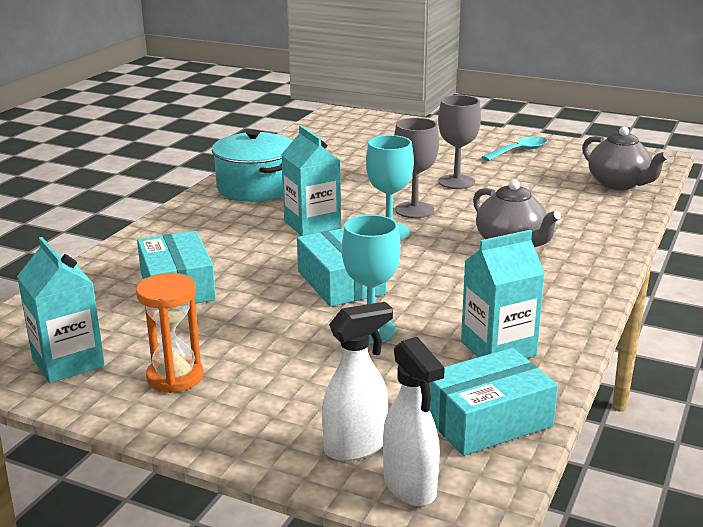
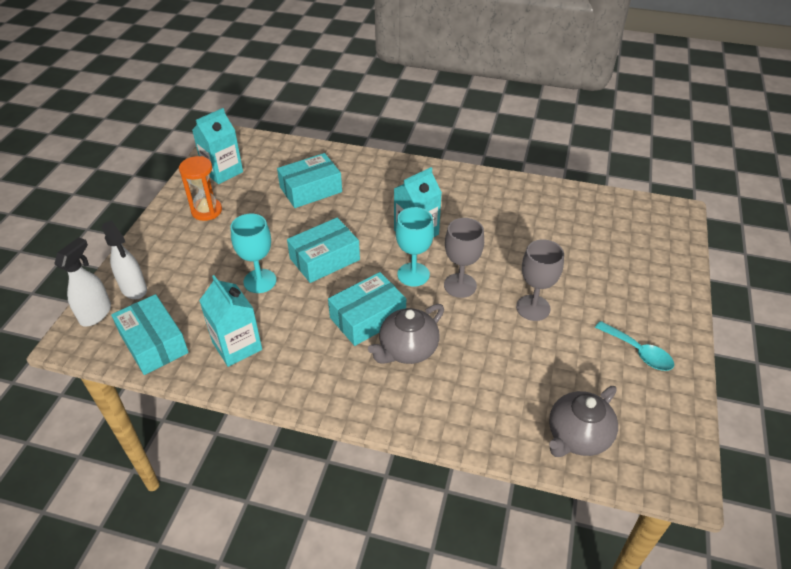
camera: 80 degrees right, 20 degrees up
turquoise pot [212,130,293,202] -> none
white spray bottle [383,337,445,506] -> white spray bottle turned 150 degrees clockwise [54,237,111,327]
none -> turquoise box [328,272,406,346]

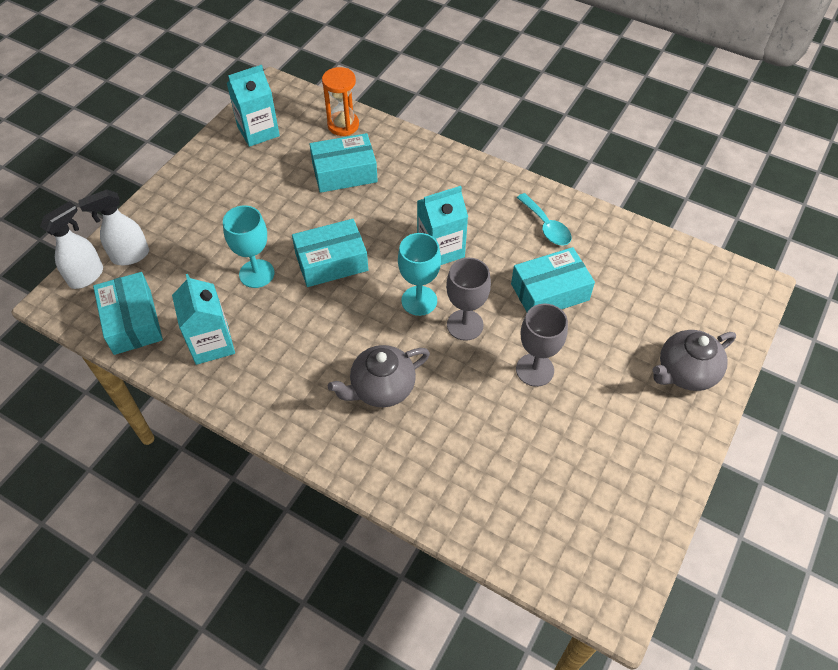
camera: 15 degrees right, 10 degrees up
white spray bottle [102,220,147,299] -> white spray bottle turned 90 degrees clockwise [78,189,149,265]
orange hourglass [179,156,222,221] -> orange hourglass moved to [322,67,359,136]
turquoise box [328,272,406,346] -> turquoise box moved to [511,247,595,312]
grey teapot [549,386,618,457] -> grey teapot moved to [653,330,736,391]
turquoise spoon [595,321,674,371] -> turquoise spoon moved to [517,193,571,246]

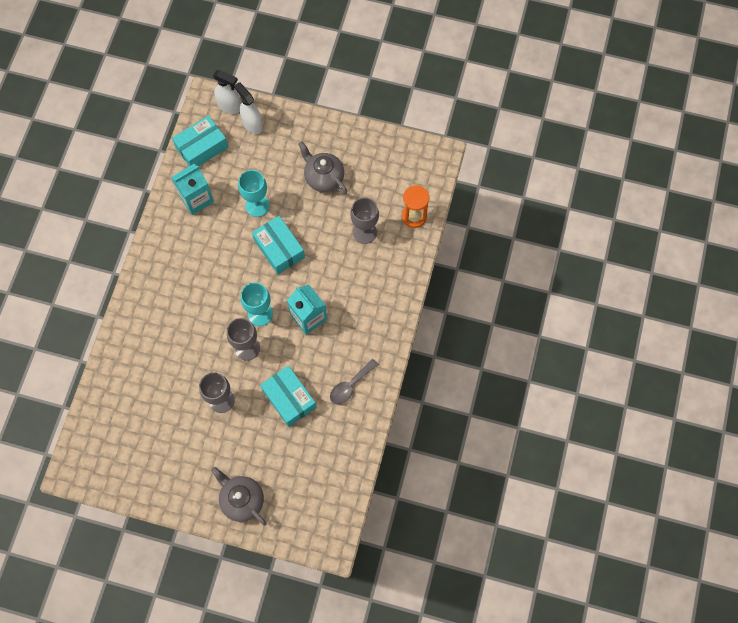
camera: 75 degrees right, 15 degrees up
turquoise carton [227,65,280,147] -> none
turquoise box [310,133,378,193] -> grey goblet [350,197,379,244]
grey teapot [328,345,430,407] -> grey teapot moved to [298,141,347,194]
turquoise spoon [517,193,571,246] -> grey spoon [330,359,378,404]

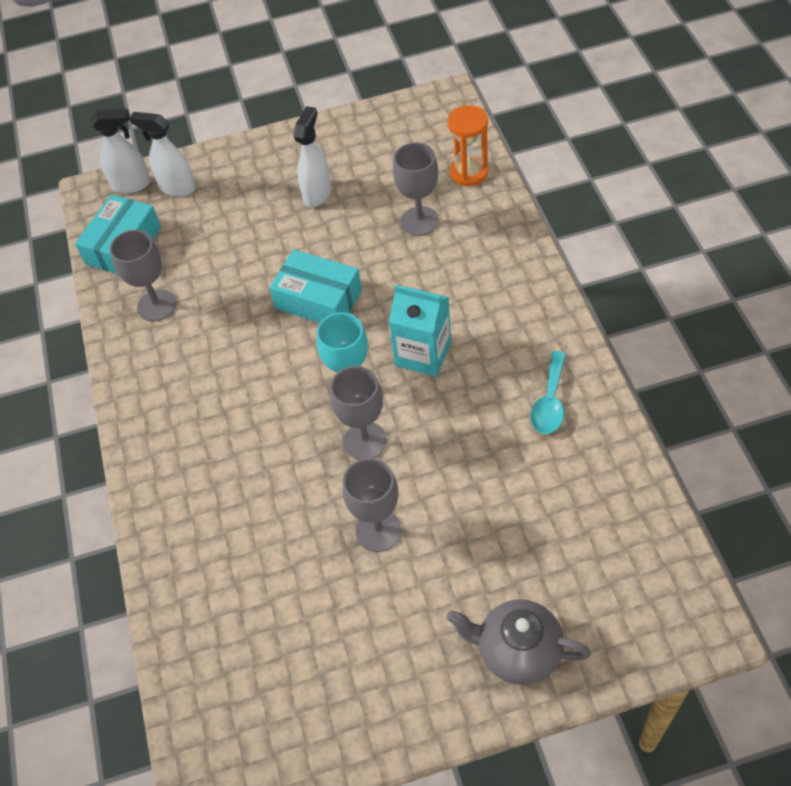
camera: 25 degrees left, 15 degrees down
turquoise carton [171,164,214,215] -> grey goblet [110,230,177,321]
turquoise goblet [238,170,270,217] -> none
turquoise box [260,365,317,427] -> none
grey teapot [298,141,347,194] -> white spray bottle [294,106,331,207]
grey spoon [330,359,378,404] -> turquoise spoon [531,351,566,434]

